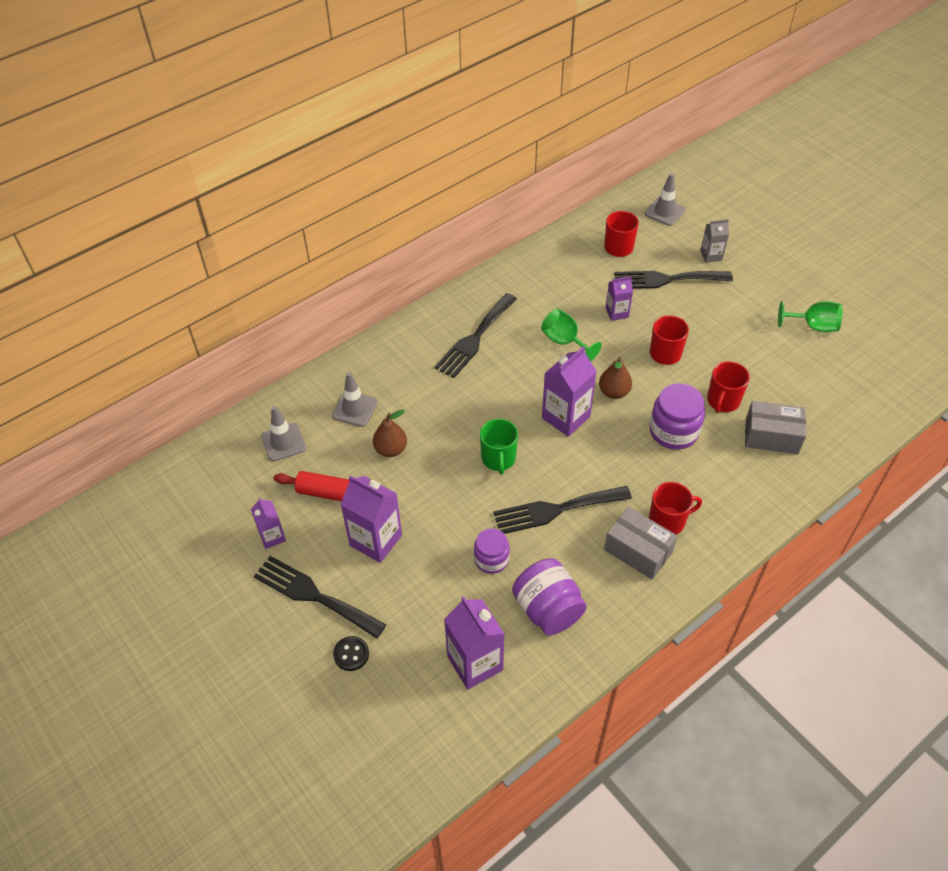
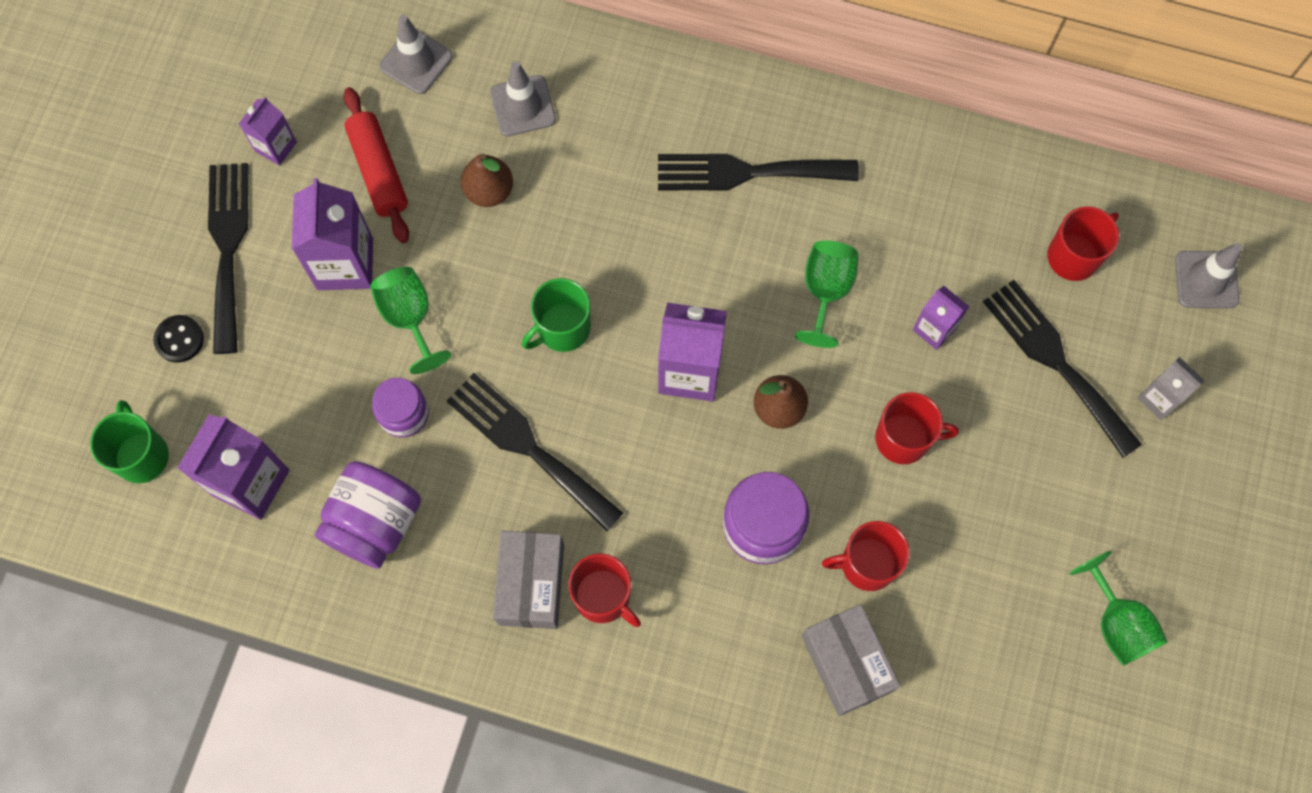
camera: 55 degrees right, 20 degrees up
none -> green mug [90,400,169,483]
none -> green goblet [370,267,451,374]

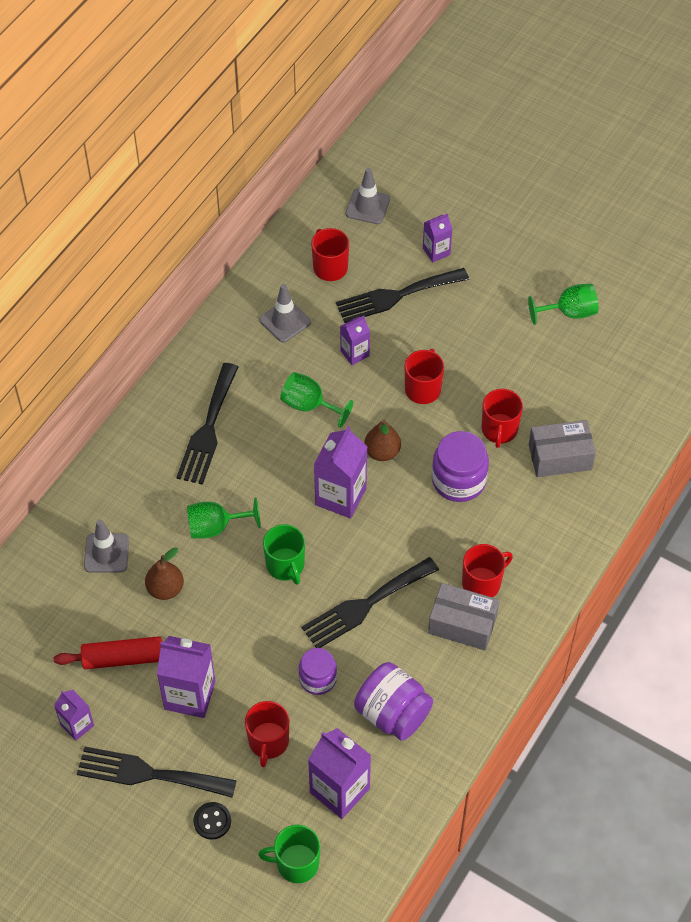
camera: 75 degrees left, 15 degrees down
green goblet [370,267,451,374] -> green goblet moved to [187,498,261,539]
grey traffic cone [379,15,453,94] -> grey traffic cone moved to [259,284,311,342]
grey carton [1137,357,1205,420] -> purple carton [423,213,452,262]
none -> red mug [245,701,289,767]

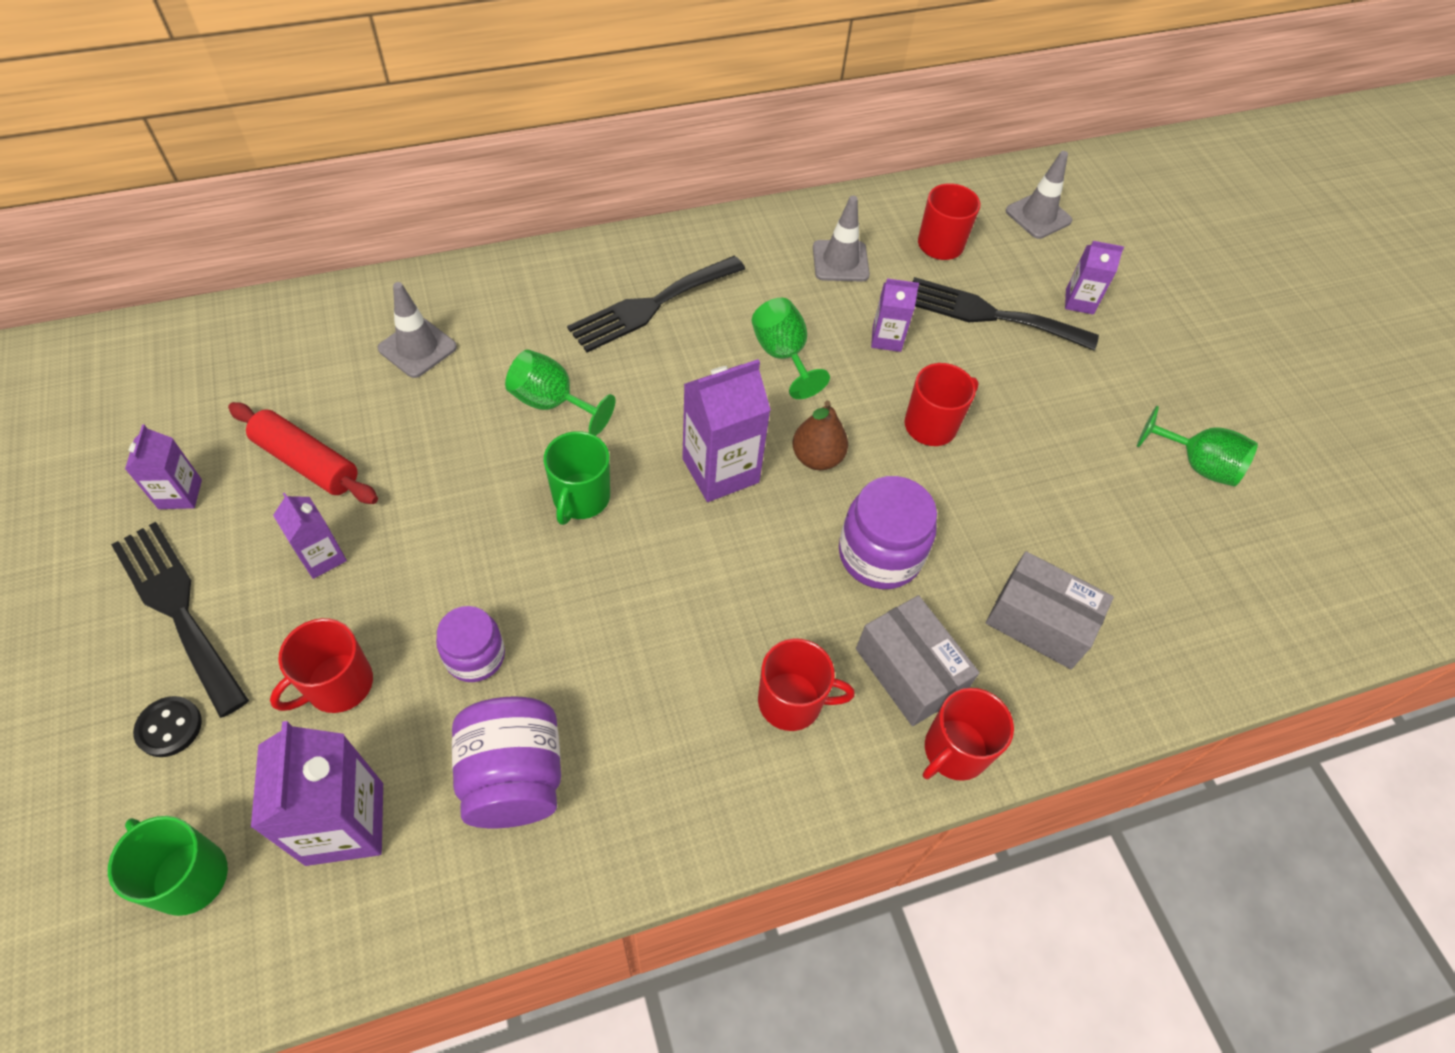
camera: 35 degrees right, 0 degrees up
brown pear [145,547,184,600] -> none
purple carton [157,636,215,718] -> purple carton [273,493,347,579], size x0.57
black fork [302,557,439,648] -> none
grey box [428,583,499,650] -> grey box moved to [856,595,979,726]
red mug [482,389,523,448] -> red mug moved to [922,688,1014,781]

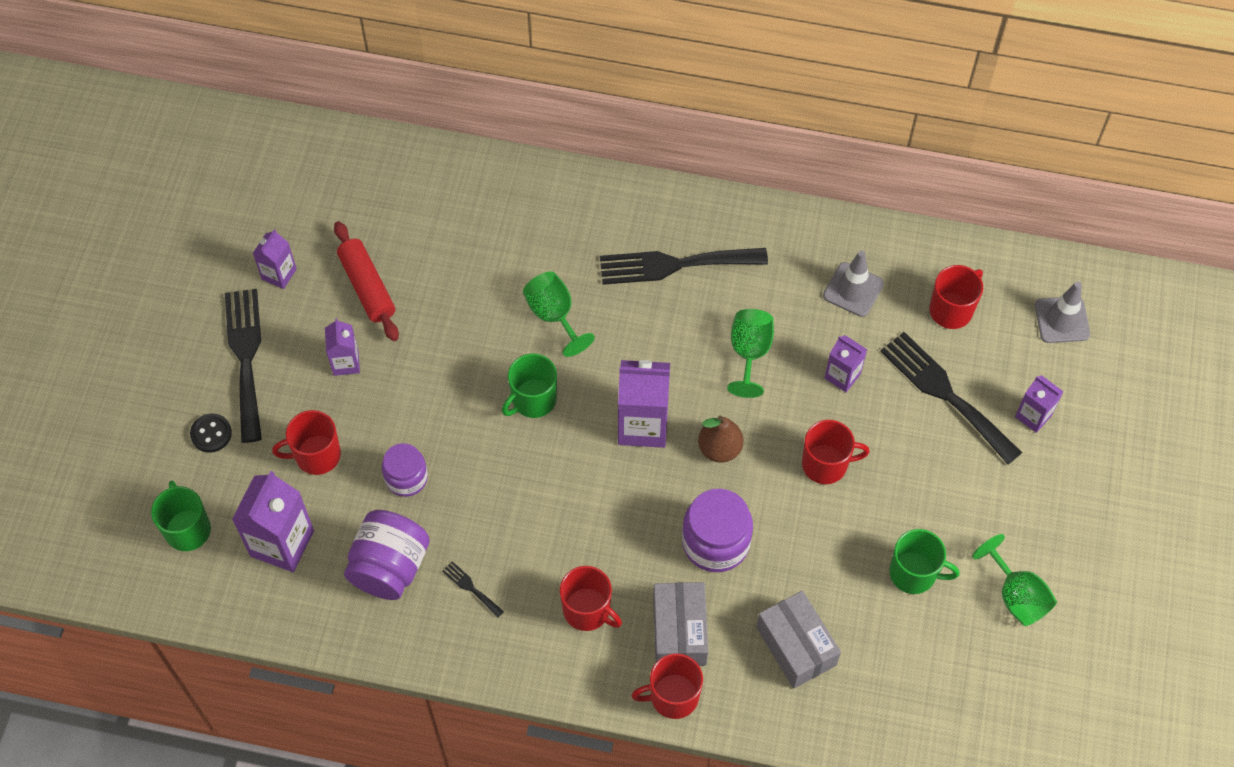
camera: 35 degrees right, 5 degrees up
grey traffic cone [378,282,457,378] -> none
none -> black fork [442,561,504,618]
none -> green mug [889,529,960,594]

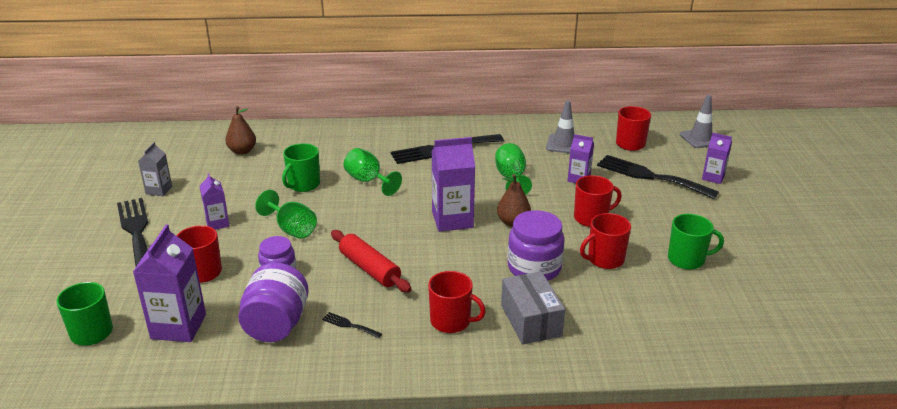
camera: 15 degrees left, 30 degrees down
black button [190,413,232,453] -> none
purple carton [253,229,297,289] -> grey carton [138,142,172,196]
red rolling pin [334,221,399,341] -> red rolling pin moved to [331,230,412,293]
green mug [502,353,557,418] -> green mug moved to [282,143,320,192]
red mug [631,653,703,719] -> red mug moved to [580,213,631,269]
grey box [756,591,841,688] -> none
green goblet [972,534,1057,626] -> green goblet moved to [255,190,317,239]
none -> brown pear [226,106,256,155]

